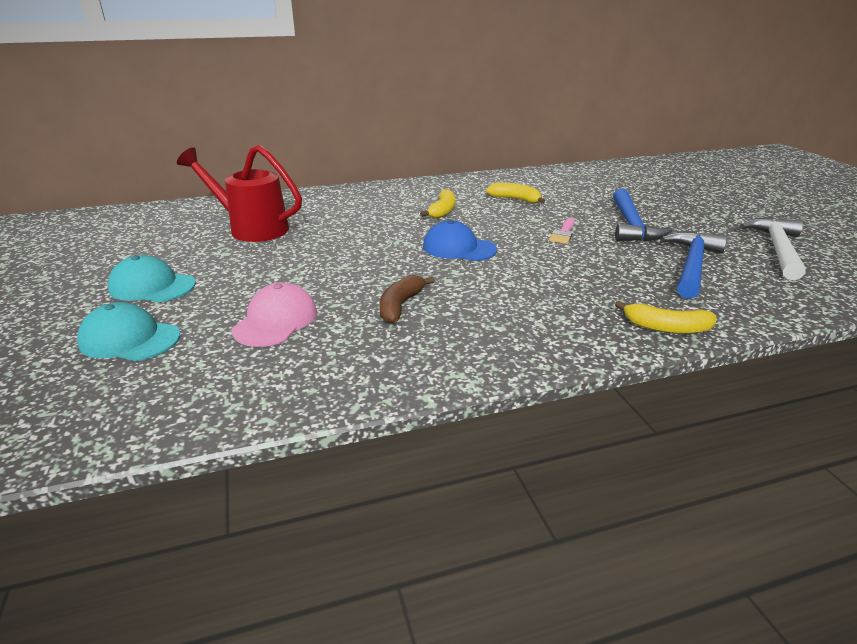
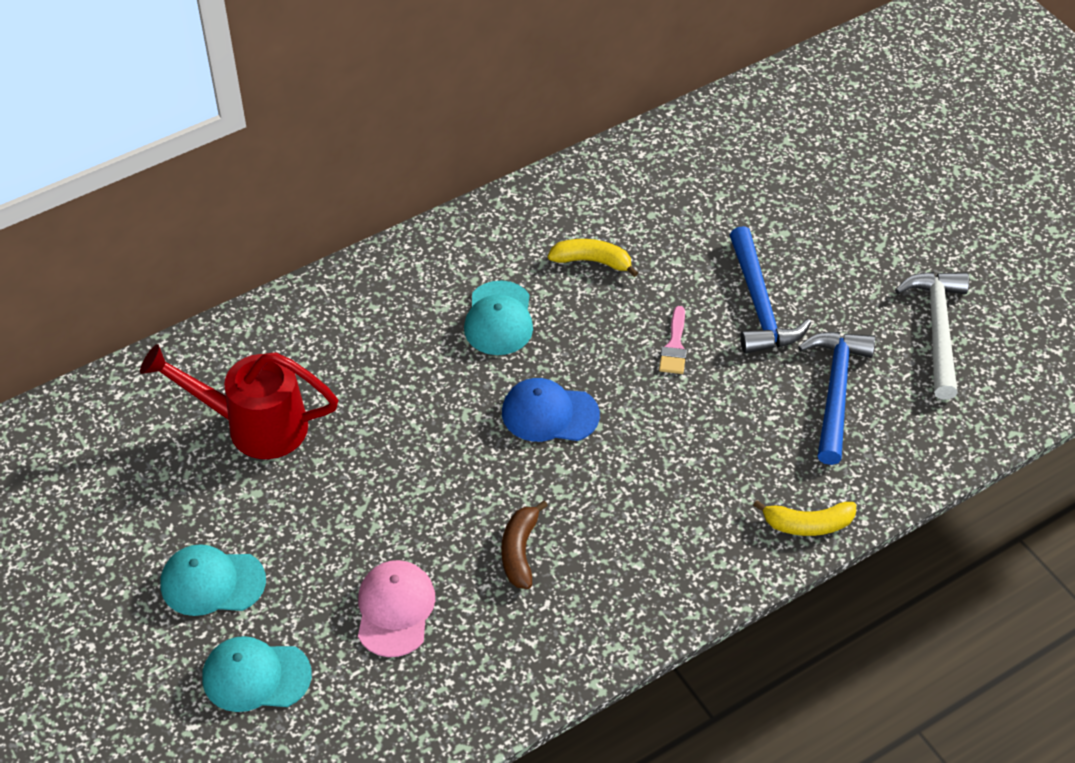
camera: 15 degrees left, 20 degrees up
yellow banana [420,189,455,218] -> turquoise cap [464,280,533,355]

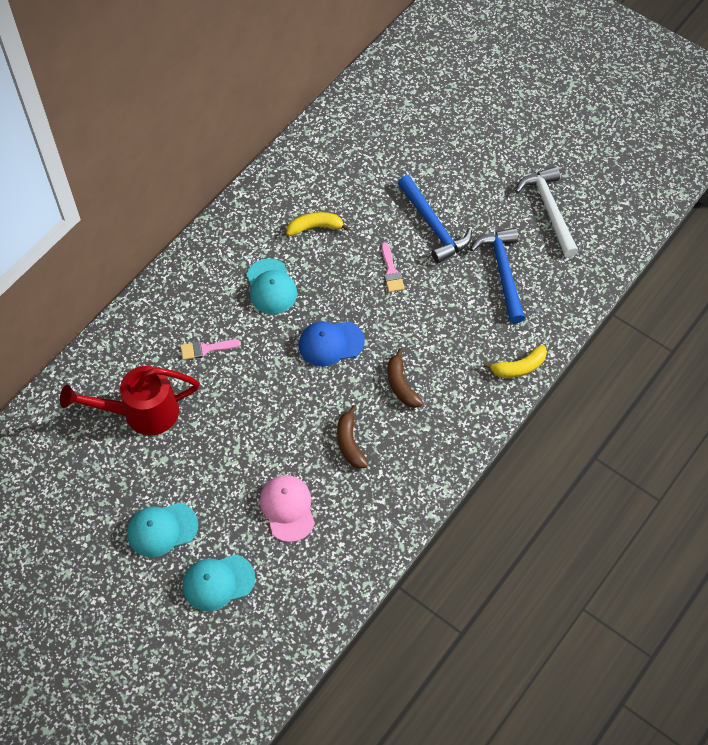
camera: 20 degrees left, 10 degrees up
none -> pink brush [180,339,241,360]
none -> brown banana [388,348,423,408]

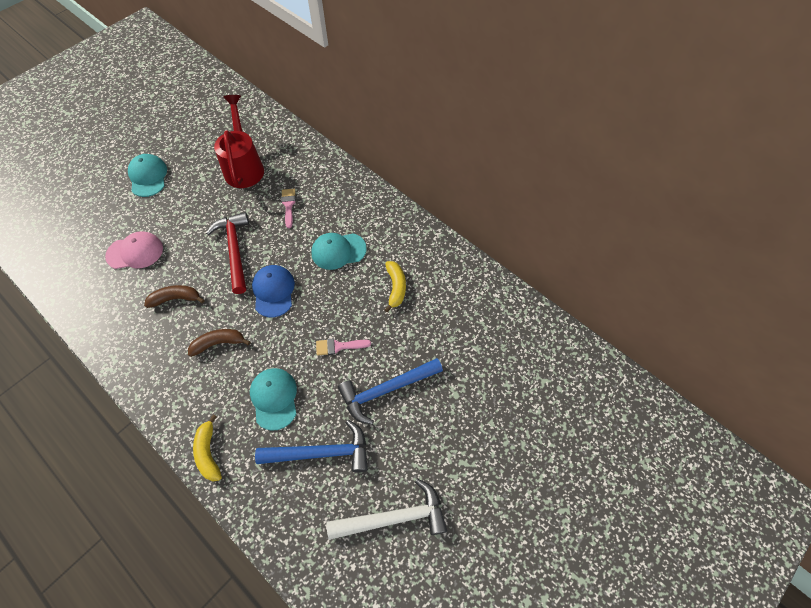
camera: 95 degrees right, 0 degrees up
turquoise cap [183,554,255,611] -> turquoise cap moved to [250,368,297,431]
none -> red hammer [206,212,249,294]

